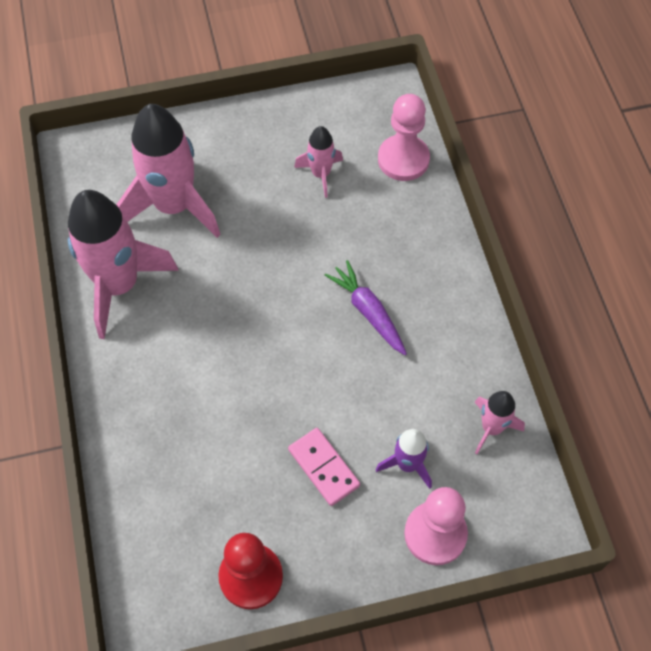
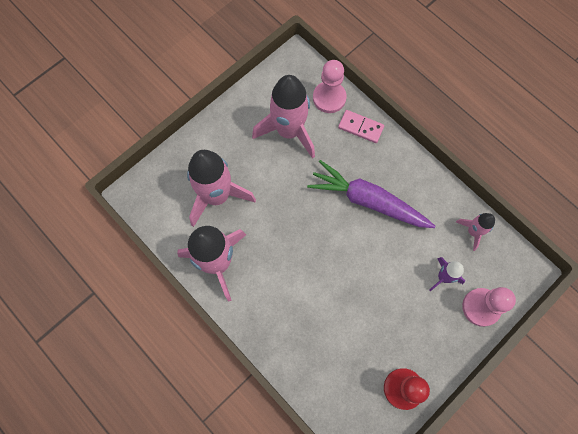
camera: 30 degrees left, 10 degrees up
pink domino [288,428,360,506] -> pink domino moved to [338,110,384,143]
pink rocket [294,126,343,198] -> pink rocket [252,75,315,159], size x2.03
purple carrot [325,260,407,355] -> purple carrot [307,160,435,228], size x1.72

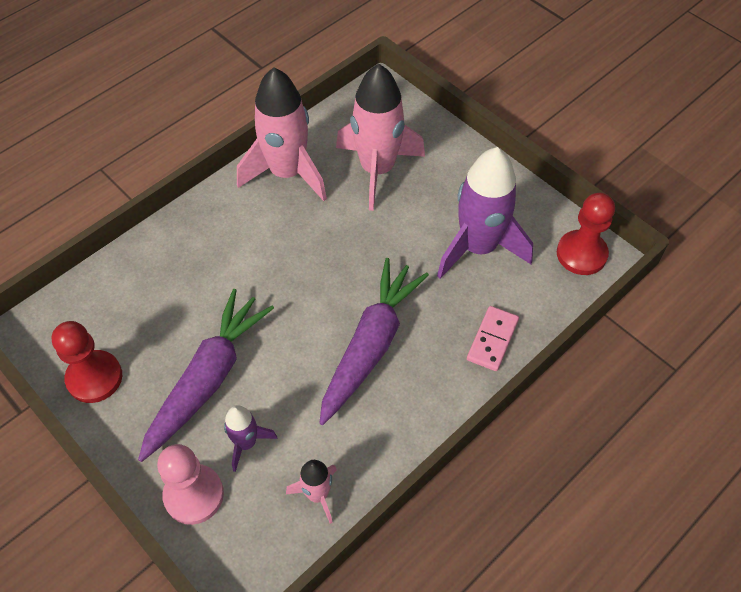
camera: 90 degrees right, 15 degrees down
pink rocket [252,75,315,159] -> purple rocket [437,147,533,279]
pink pawn [313,60,347,113] -> none
none -> purple carrot [138,289,274,462]
none -> red pawn [557,193,615,275]

